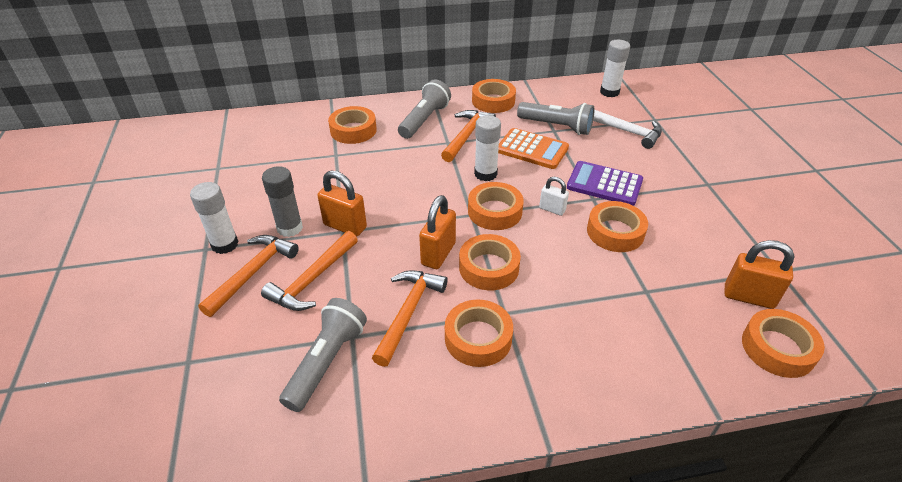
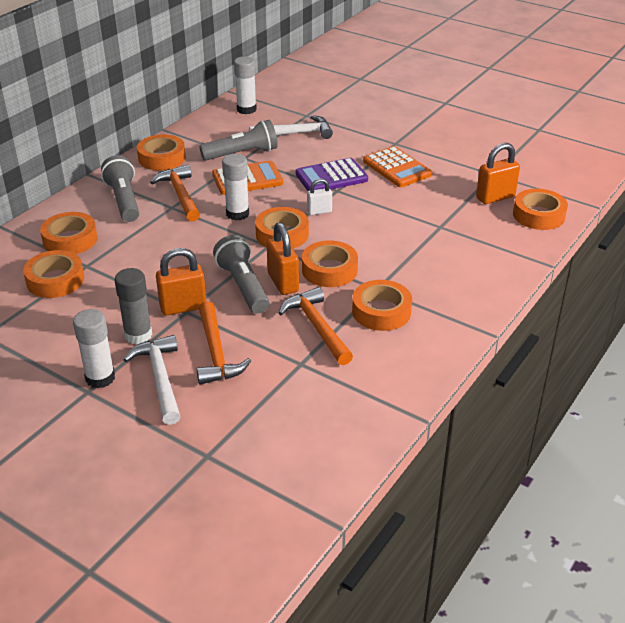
camera: 45 degrees left, 5 degrees down
orange hammer [198,235,299,317] -> white hammer [123,335,181,425]
grey flashlight [279,298,367,412] -> grey flashlight moved to [213,235,269,313]
orange tape [587,201,648,252] -> orange tape moved to [23,250,84,298]
none -> orange calculator [363,146,432,187]

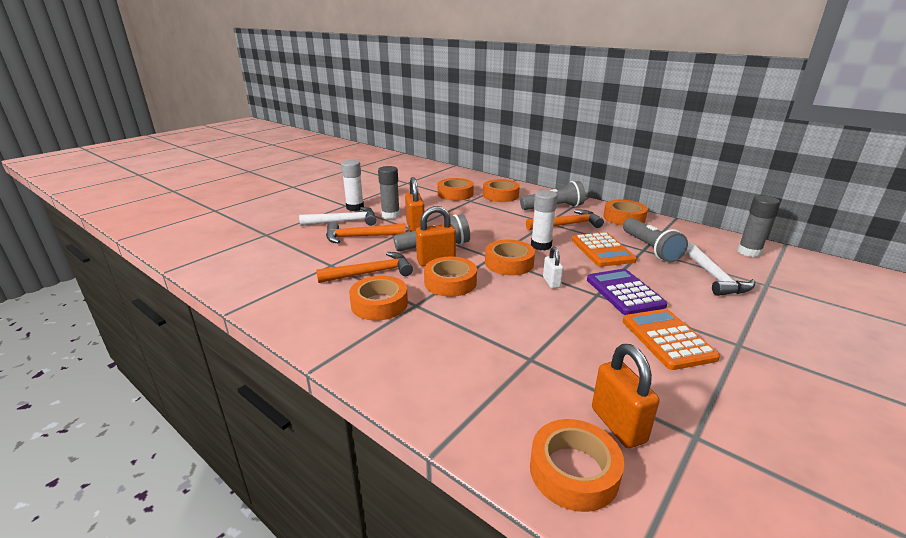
camera: 95 degrees right, 10 degrees down
white glue stick [234,56,257,114] -> grey glue stick [737,195,780,257]
orange calculator [363,146,432,187] -> orange calculator turned 105 degrees clockwise [623,309,720,370]

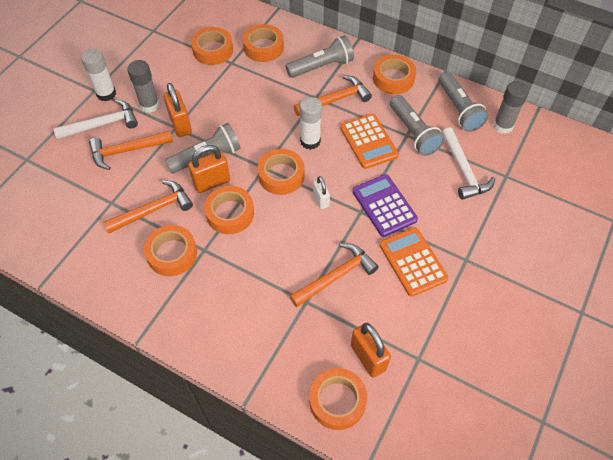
camera: 10 degrees left, 30 degrees up
none -> orange hammer [290,243,379,307]
none -> grey flashlight [439,72,489,132]

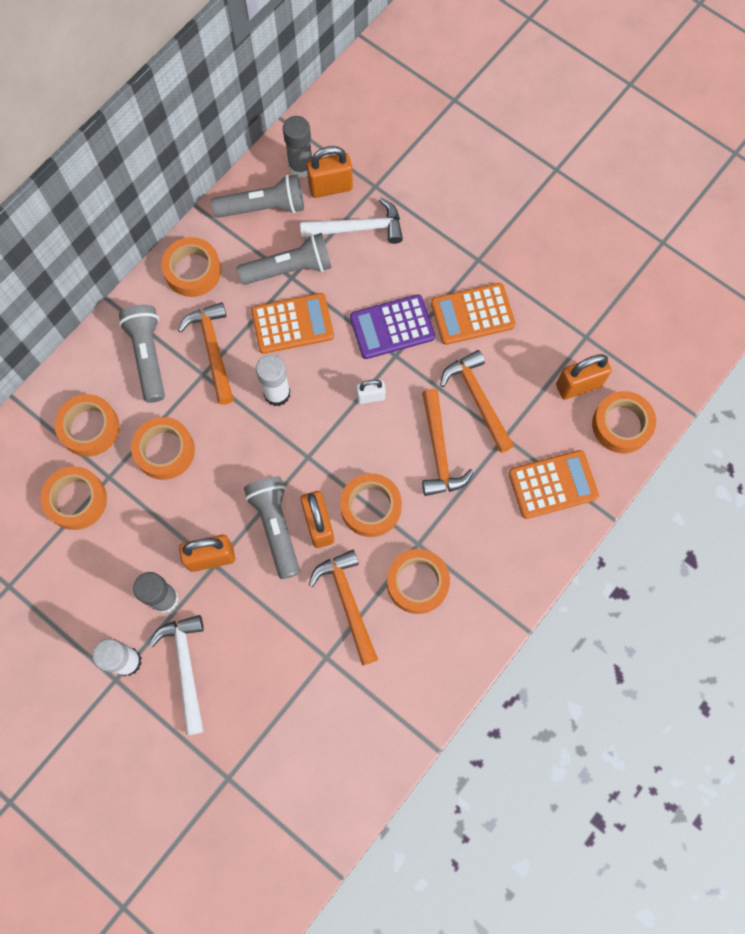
camera: 80 degrees left, 15 degrees up
orange hammer [89,130,173,170] -> orange hammer moved to [422,389,474,496]
orange tape [257,149,304,195] -> orange tape moved to [131,417,195,480]
none -> orange padlock [307,146,353,198]
none -> orange calculator [508,450,599,519]

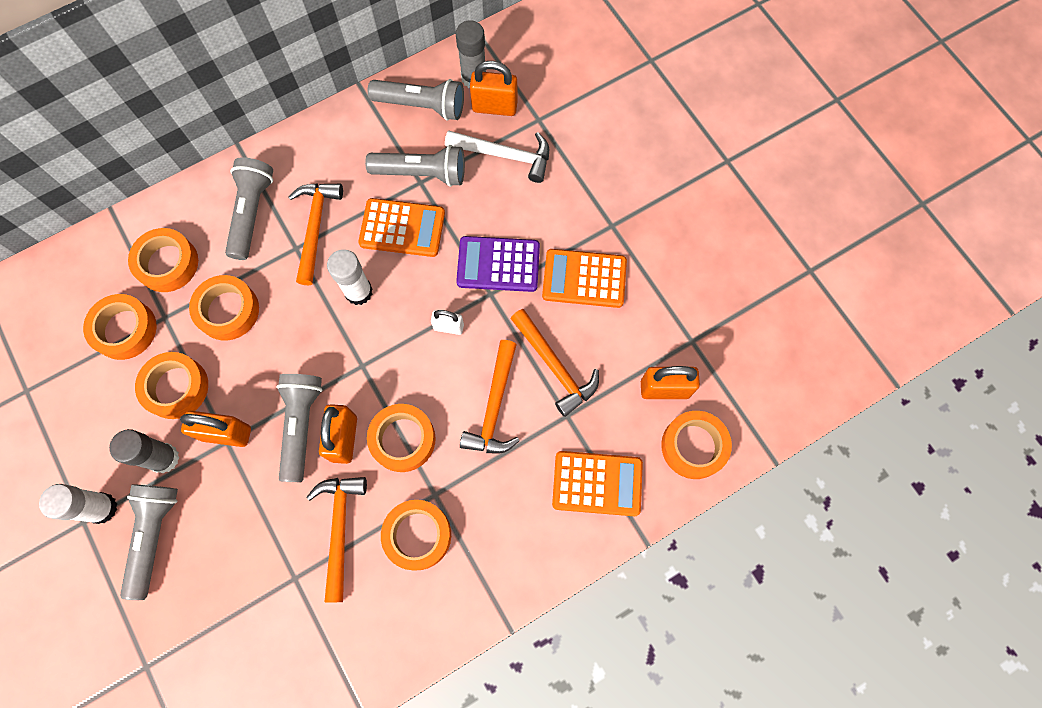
camera: 20 degrees right, 0 degrees up
white hammer [149,615,204,736] -> grey flashlight [120,484,178,600]
orange tape [161,237,221,297] -> orange tape moved to [135,352,208,419]
orange hammer [440,350,514,453] -> orange hammer turned 150 degrees clockwise [511,309,599,417]

